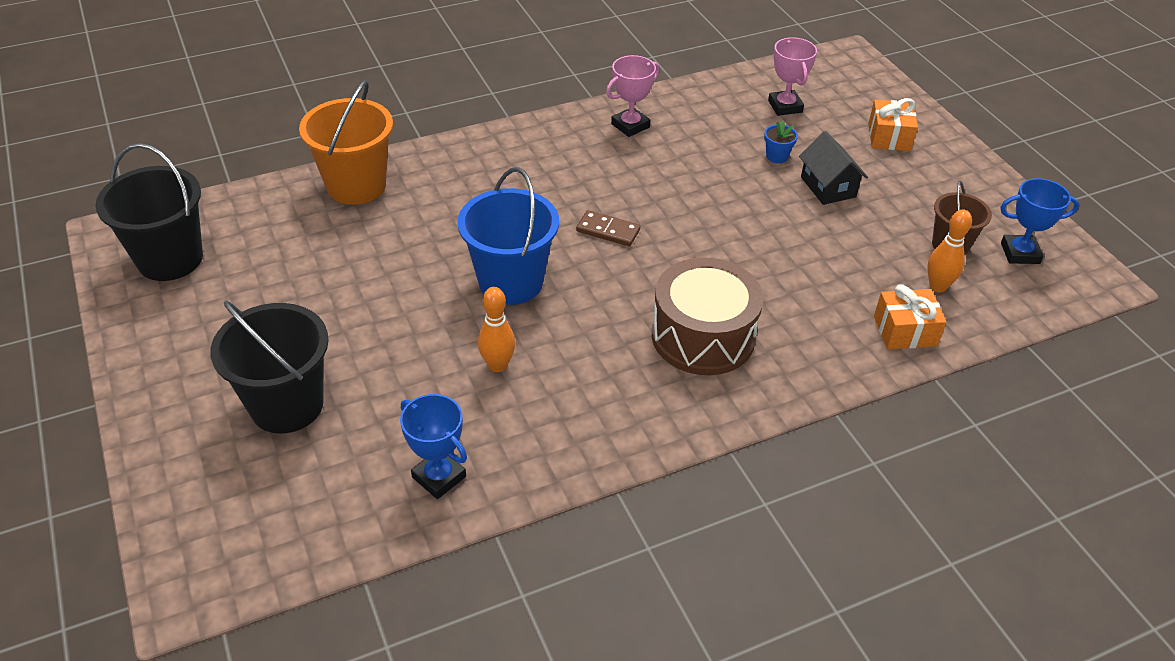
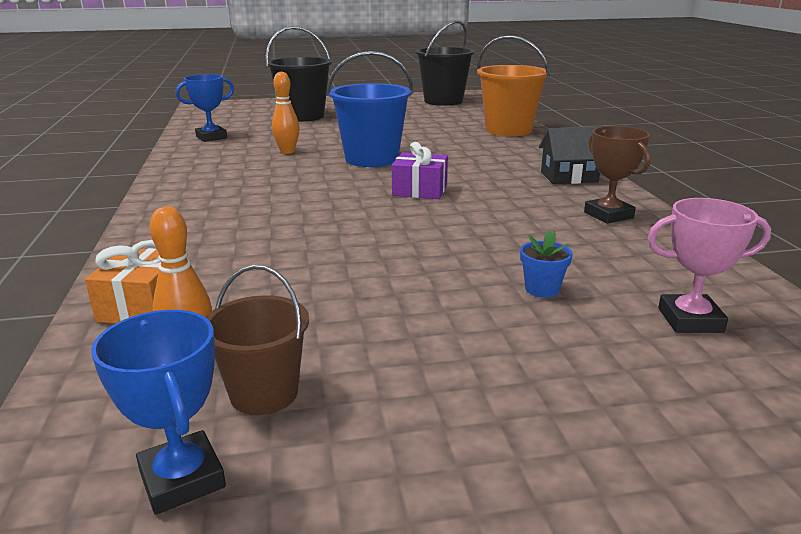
camera: 105 degrees right, 20 degrees down
brown domino [576,210,640,246] -> purple gift [392,142,448,199]
pink trophy [606,55,660,137] -> brown trophy [584,126,651,224]
brown drum [652,257,764,375] -> none
black house [799,131,868,205] -> black house moved to [539,127,600,184]
orange gift [868,98,918,151] -> none
blue trophy [1000,178,1079,264] -> blue trophy turned 45 degrees counterclockwise [91,310,226,515]

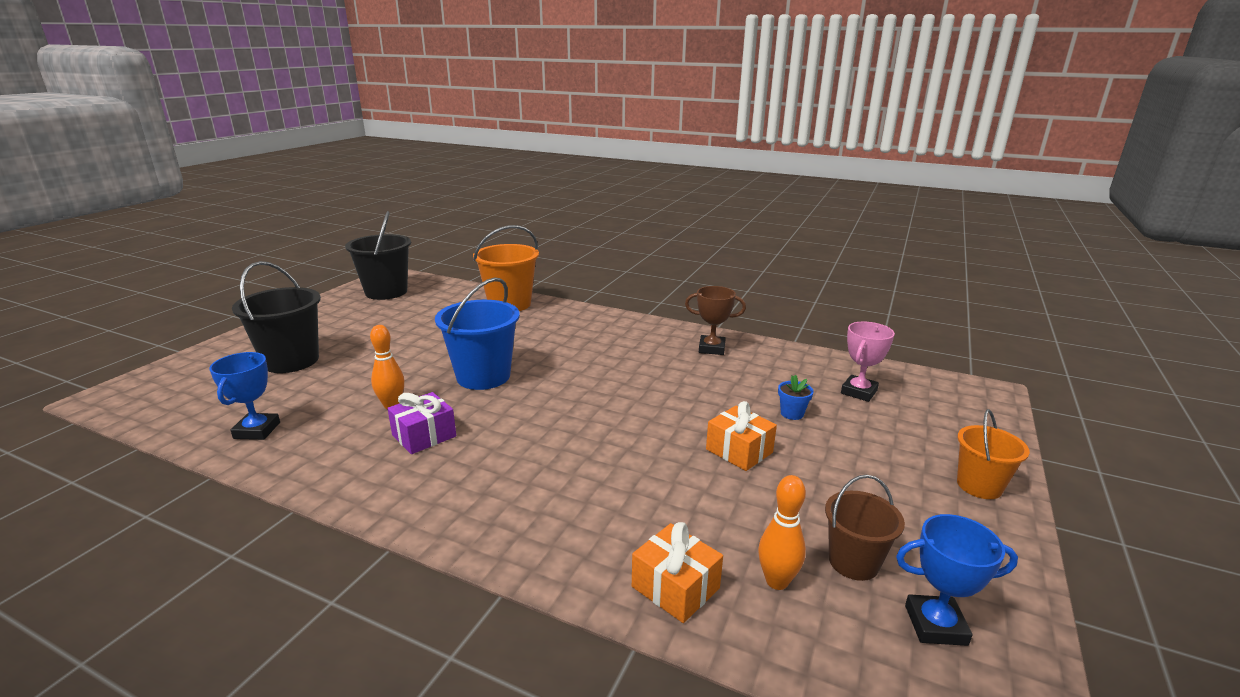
camera: 55 degrees left, 0 degrees up
purple gift [392,142,448,199] -> purple gift moved to [387,392,456,454]
black house [539,127,600,184] -> none
none -> orange gift [706,401,777,471]
none -> orange bucket [957,409,1030,499]

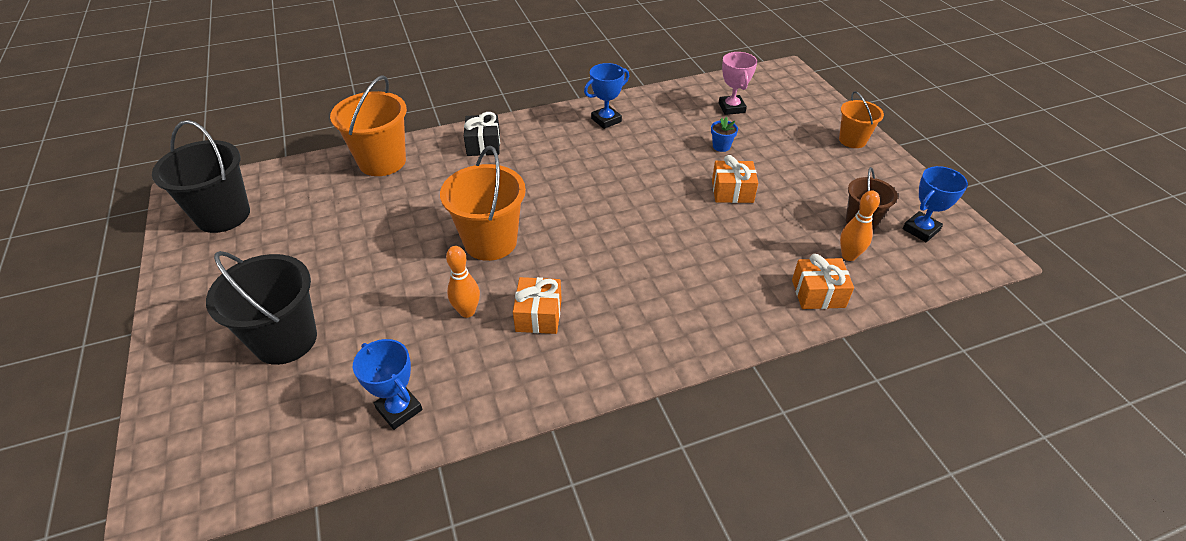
camera: 45 degrees left, 20 degrees up
purple gift [387,392,456,454] -> orange gift [513,277,562,334]
blue bucket [435,277,520,390] -> orange bucket [440,146,526,261]
brown trophy [685,286,746,355] -> blue trophy [584,63,629,129]
none -> black gift [464,112,500,156]

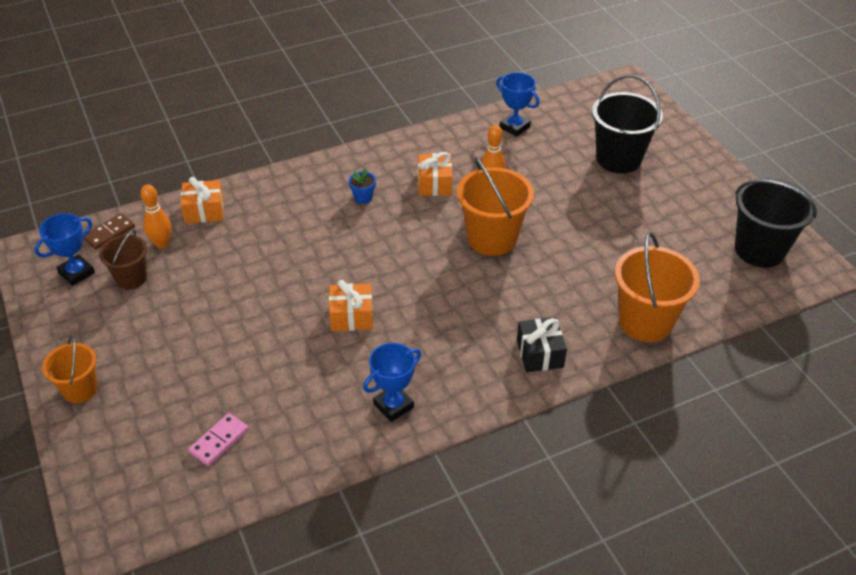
camera: 175 degrees right, 0 degrees up
blue flower pot [711,117,738,152] -> blue flower pot moved to [348,168,376,204]
orange gift [712,155,758,203] -> orange gift moved to [329,280,373,331]
pink trophy [719,52,757,115] -> pink domino [188,413,249,466]
none -> brown domino [83,213,135,249]

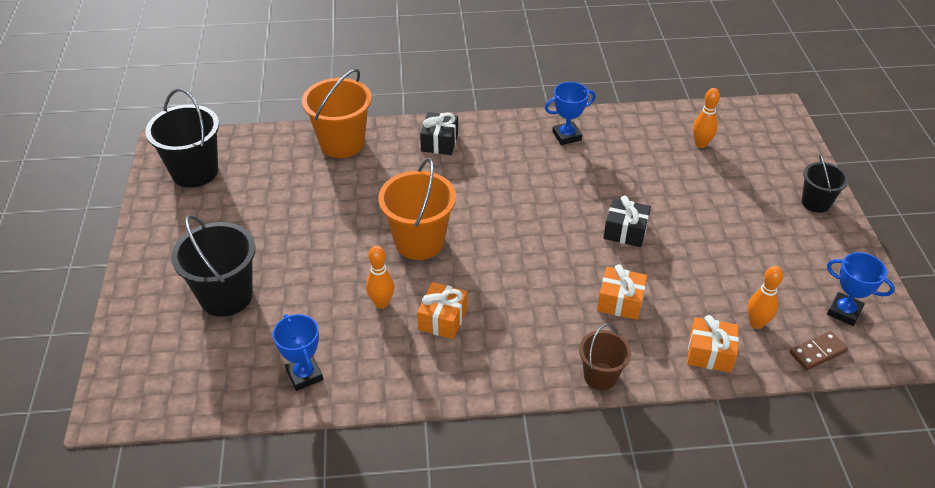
camera: 160 degrees left, 0 degrees up
blue trophy [34,213,95,286] -> blue trophy turned 60 degrees clockwise [827,252,895,326]
orange bucket [42,336,97,403] -> black bucket [802,154,849,213]
brown bucket [99,229,147,289] -> brown bucket moved to [579,324,631,390]
pink domino [188,413,249,466] -> orange bowling pin [693,88,720,148]
orange gift [329,280,373,331] -> orange gift moved to [597,264,647,320]
blue flower pot [348,168,376,204] -> none
none -> black gift [604,195,651,247]

